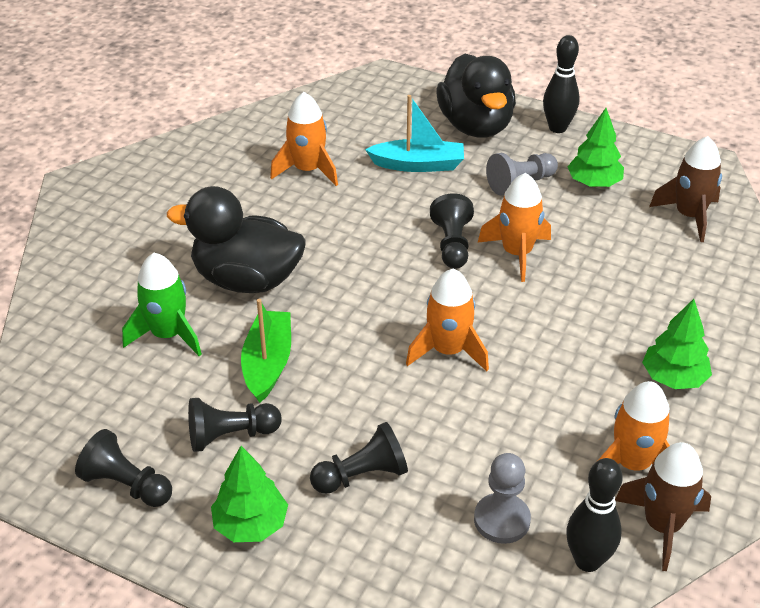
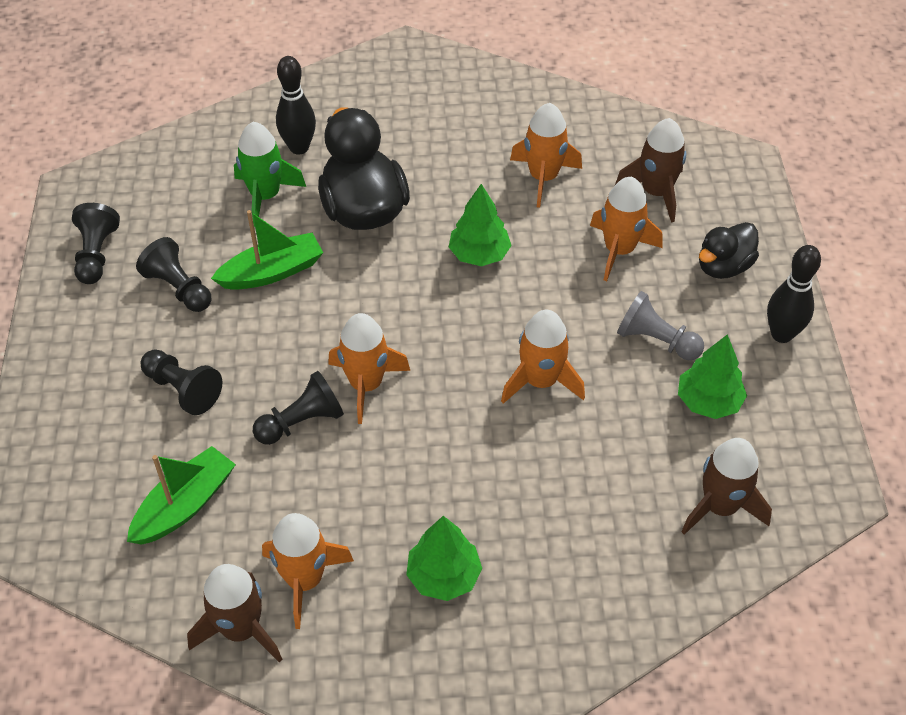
camera: 60 degrees right, 10 degrees up
green tree [211,446,288,542] -> green tree moved to [449,184,512,266]
turquoise boat [365,95,464,172] -> orange rocket [590,177,662,281]
black pawn [430,193,474,269] -> black pawn moved to [253,371,344,445]
black duck [437,54,516,137] -> black duck [699,222,759,279], size x0.59
grey pawn [474,453,531,544] -> green boat [127,446,236,545]
black bowling pin [566,458,623,572] -> black bowling pin moved to [276,56,316,154]
none -> brown rocket [615,118,687,223]

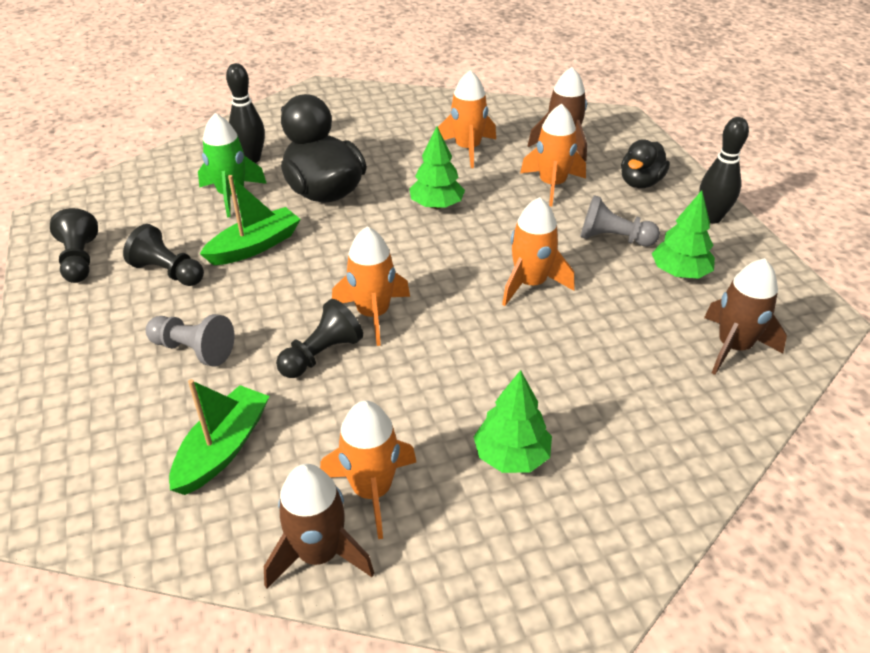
camera: 15 degrees left, 10 degrees down
black pawn [141,349,222,415] -> grey pawn [146,314,235,367]

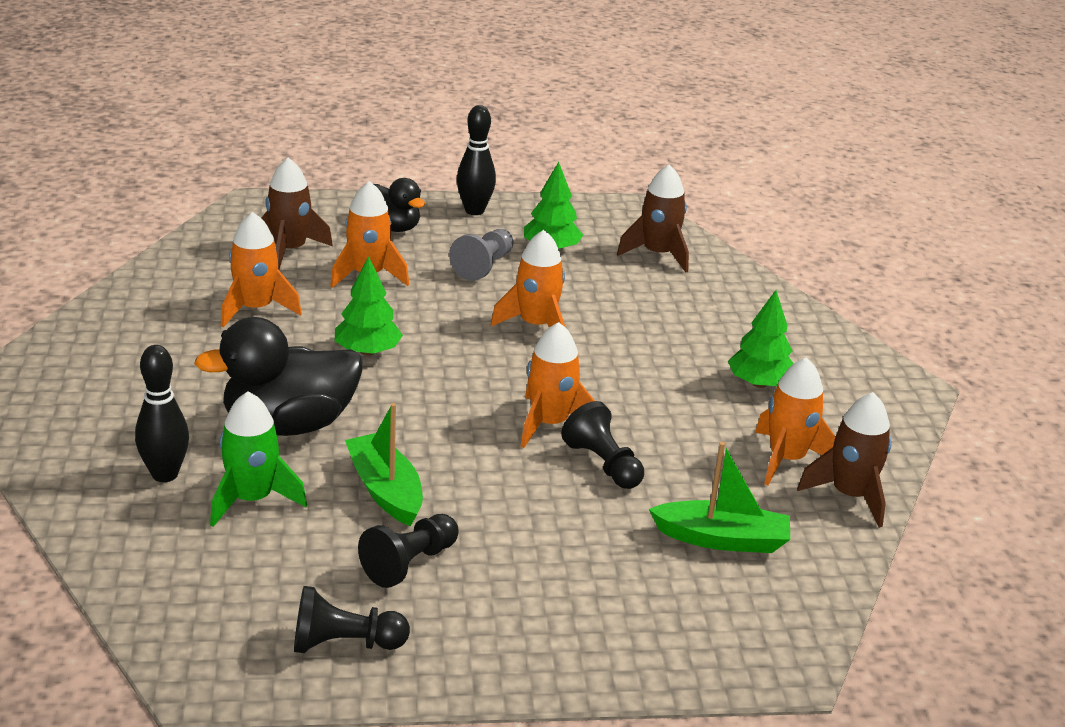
camera: 80 degrees left, 10 degrees down
grey pawn [146,314,235,367] -> none
green boat [169,379,270,495] -> green boat turned 150 degrees clockwise [649,442,790,553]

